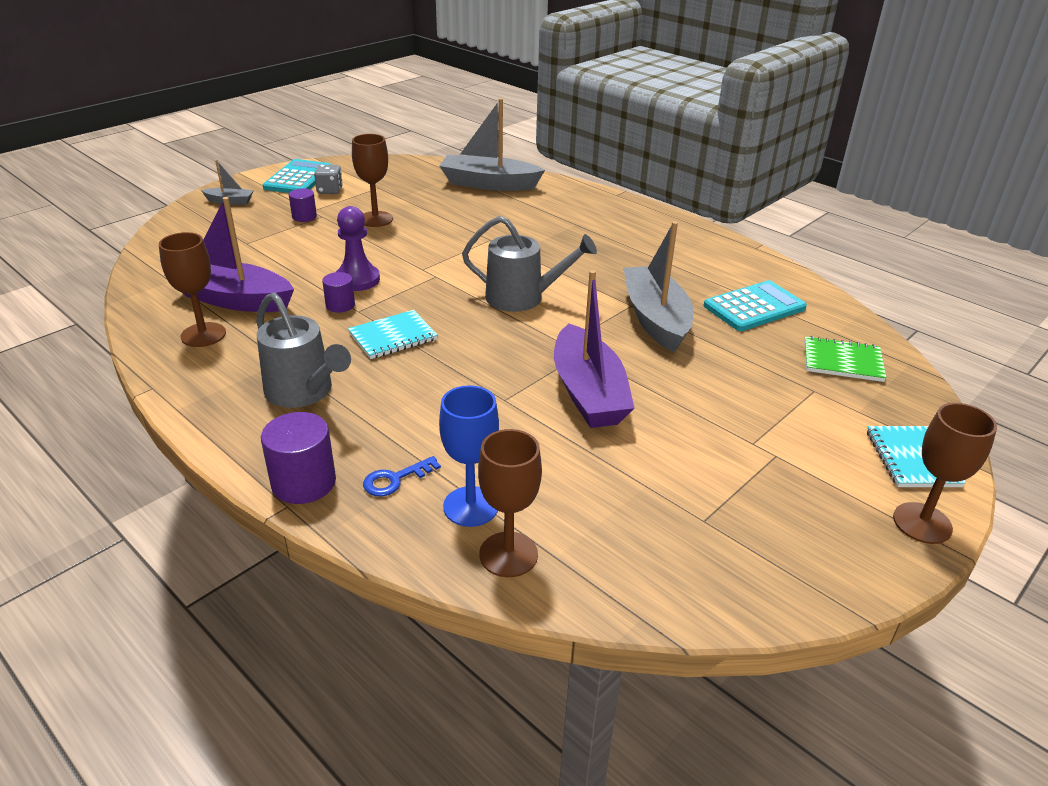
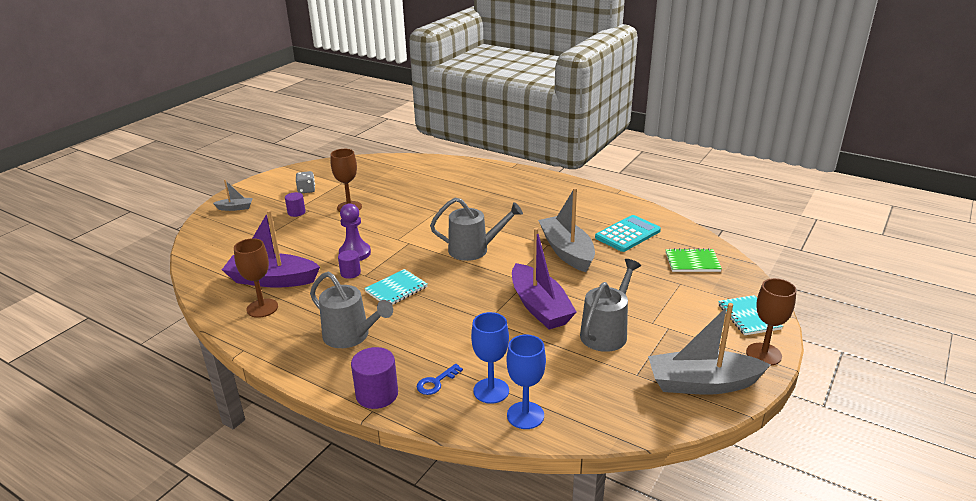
camera: 10 degrees left, 5 degrees down
turquoise calculator [263,159,332,193] -> none
grey boat [439,98,545,191] -> grey boat moved to [648,303,771,395]
brown goblet [478,429,542,577] -> blue goblet [507,334,546,429]
none -> grey watering can [580,259,641,352]

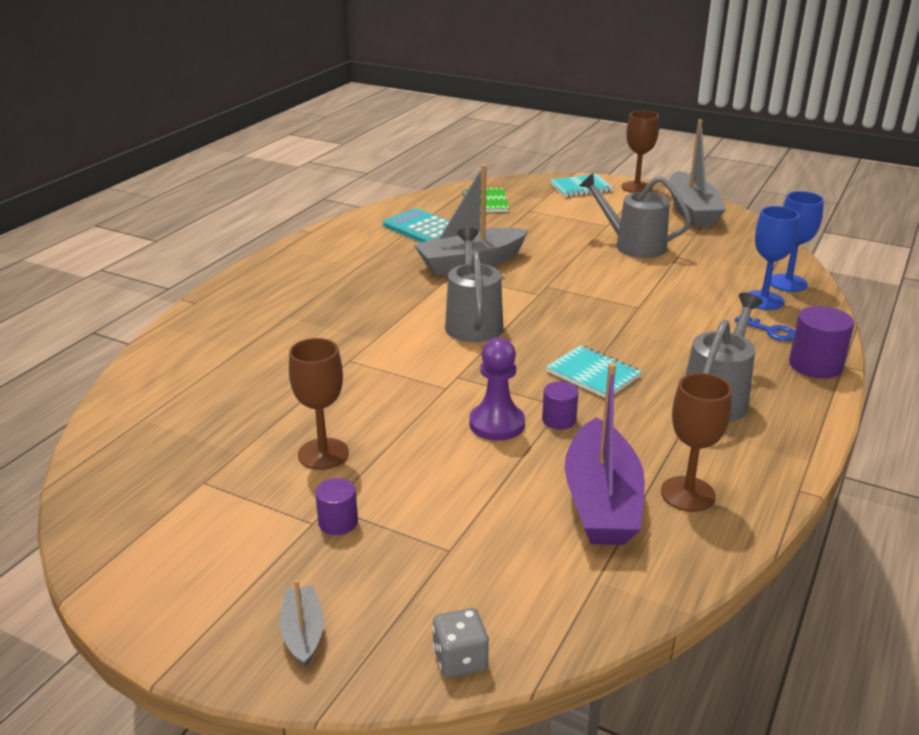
camera: 95 degrees left, 0 degrees up
grey dice [296,171,315,193] -> grey dice moved to [433,608,489,678]
purple boat [512,228,577,330] -> none

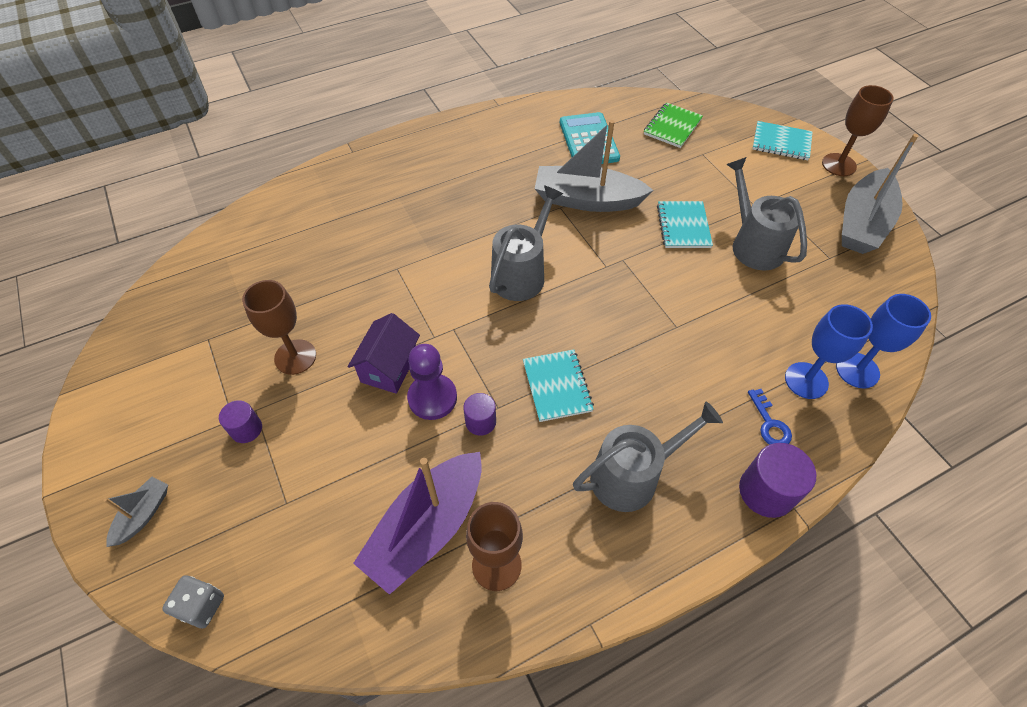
camera: 35 degrees right, 25 degrees up
none -> purple house [348,313,420,394]
none -> turquoise notebook [657,201,713,248]

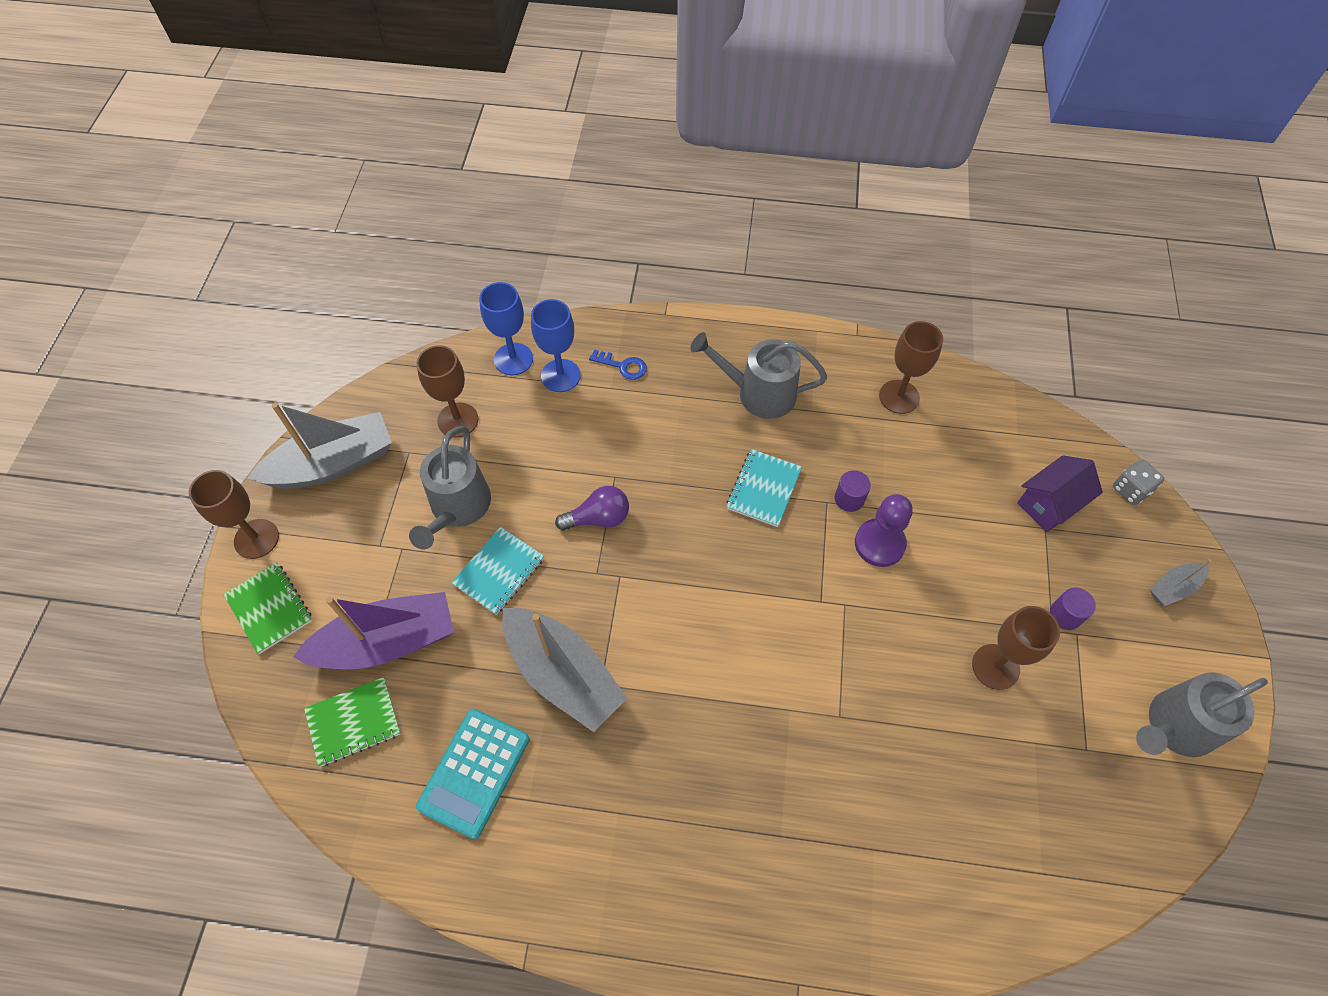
camera: 145 degrees left, 5 degrees up
purple house [348,313,420,394] -> purple house moved to [1017,455,1103,532]
purple boat [353,452,482,595] -> purple boat moved to [293,592,454,669]
grey watering can [489,185,563,301] -> grey watering can moved to [1136,672,1268,757]
purple cylinder [739,443,816,518] -> none
blue key [748,389,792,445] -> blue key turned 90 degrees clockwise [589,349,647,380]
turquoise notebook [752,121,813,160] -> green notebook [223,562,312,654]
none -> brown goblet [416,345,478,438]
none -> purple light bulb [555,486,629,531]

